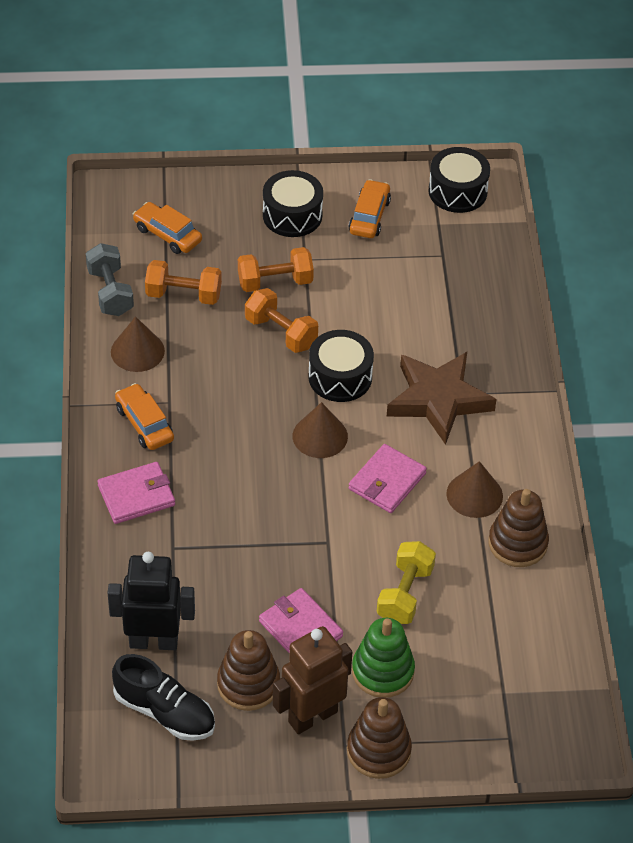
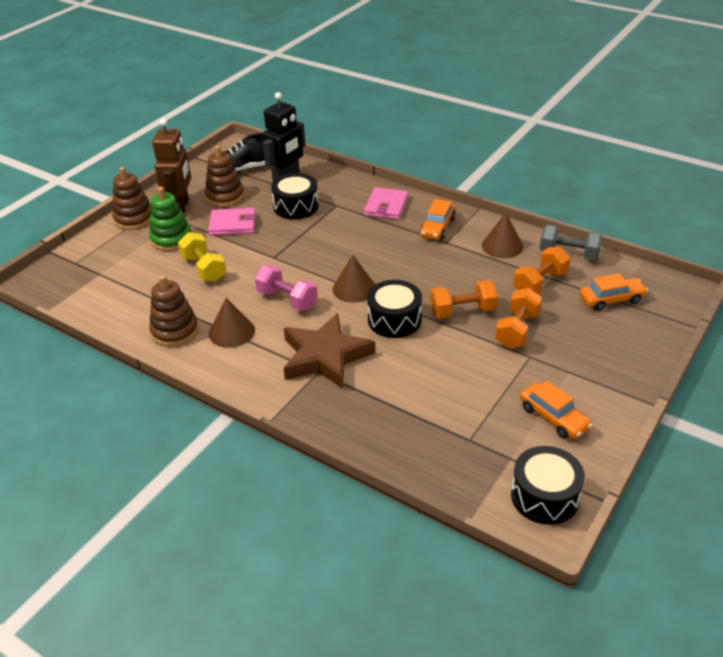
camera: 130 degrees right, 10 degrees down
orange car [115,383,174,450] -> orange car turned 105 degrees clockwise [420,199,456,240]
black drum [263,170,323,237] -> black drum moved to [271,173,319,219]
pink wallet [348,444,427,513] -> pink dumbbell [255,265,318,311]

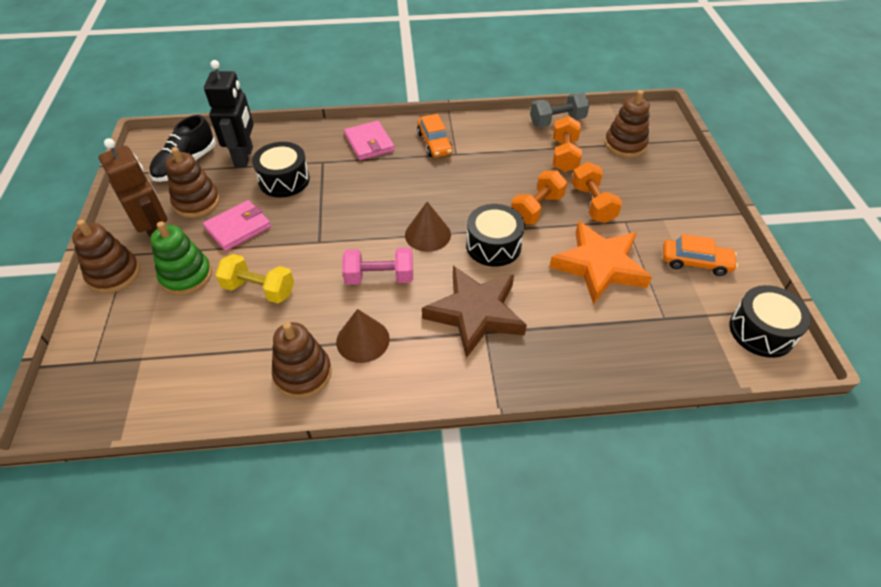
camera: 40 degrees left, 10 degrees up
brown cone [482,213,523,258] -> none
orange car [579,273,648,311] -> brown stacking toy [605,90,650,158]
none -> orange star [549,221,652,305]

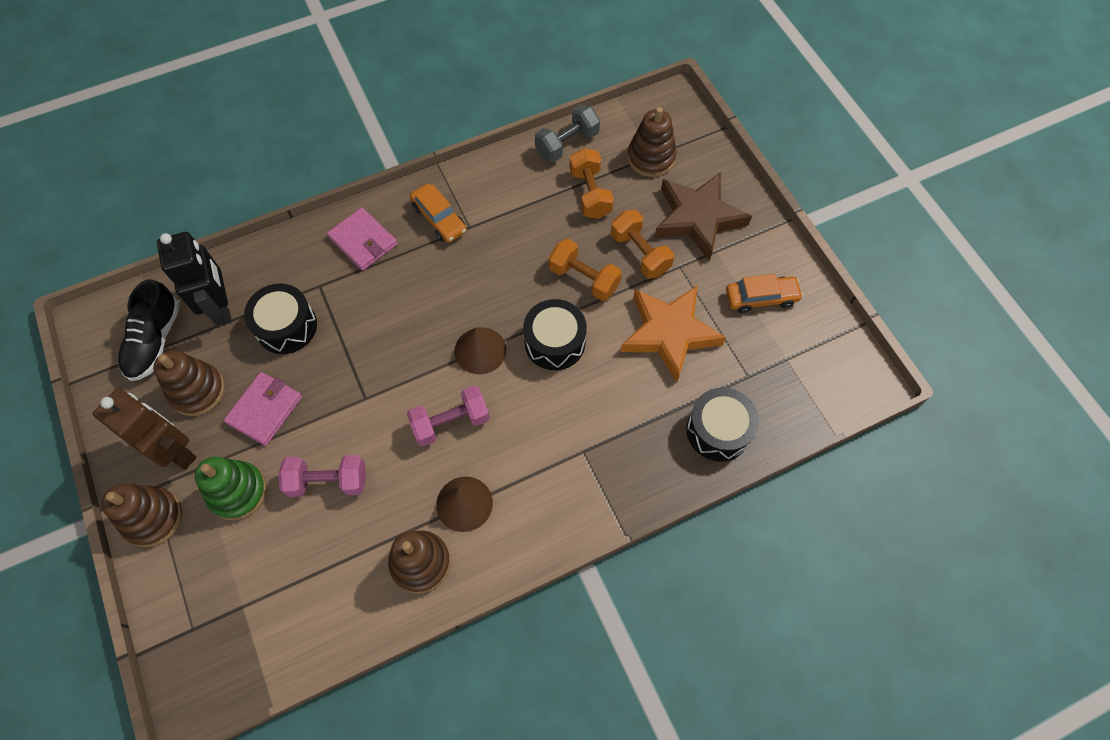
camera: 20 degrees left, 15 degrees up
yellow dumbbell [215,254,294,304] -> pink dumbbell [278,455,366,497]
brown star [422,266,527,358] -> brown star moved to [654,172,752,261]
orange dumbbell [511,170,567,225] -> orange dumbbell turned 75 degrees counterclockwise [549,238,622,301]
black drum [729,285,812,358] -> black drum moved to [686,387,759,462]

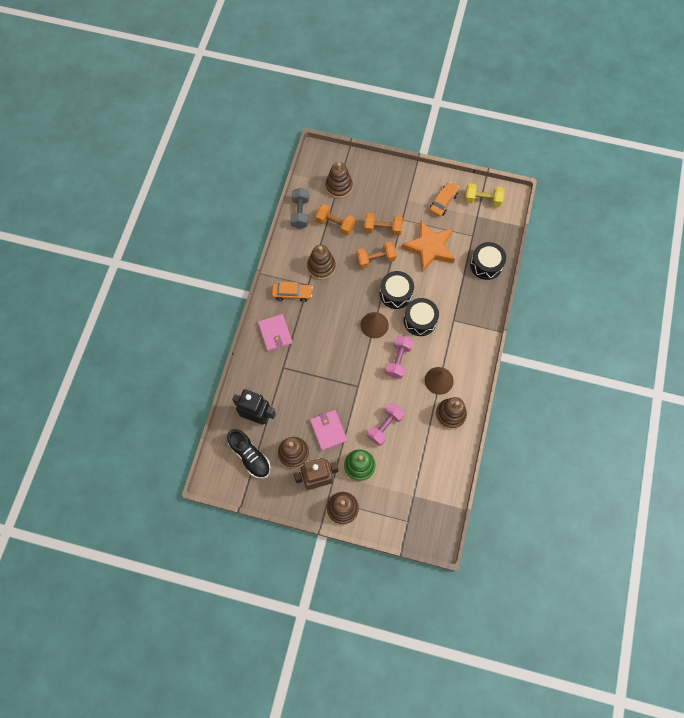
camera: 50 degrees left, 5 degrees up
black drum [244,283,317,354] -> black drum moved to [404,298,439,336]
pink wallet [327,207,397,271] -> pink wallet turned 75 degrees clockwise [258,314,293,351]
brown star [654,172,752,261] -> none
none -> brown stacking toy [307,245,336,280]
none -> yellow dumbbell [465,183,504,207]

